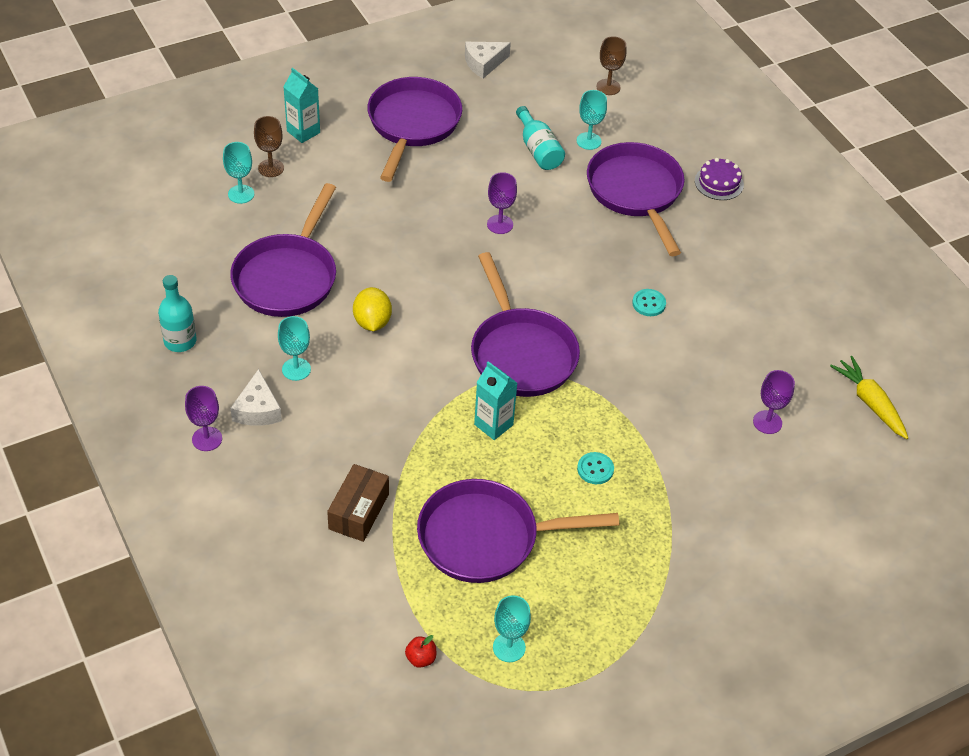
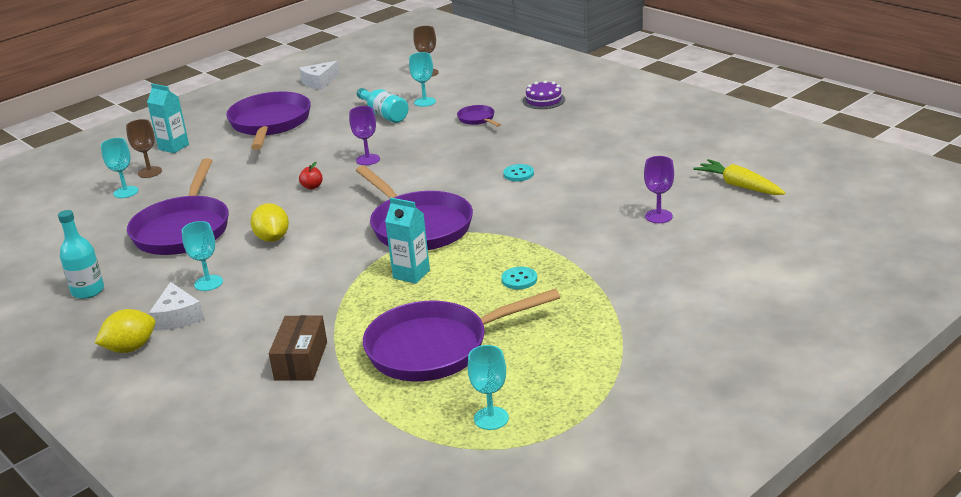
camera: 10 degrees left, 20 degrees down
purple goblet [185,386,222,451] -> yellow lemon [95,309,155,353]
red apple [405,635,436,668] -> red apple moved to [299,162,323,189]
purple pan [587,142,684,256] -> purple pan [457,105,501,127], size x0.44

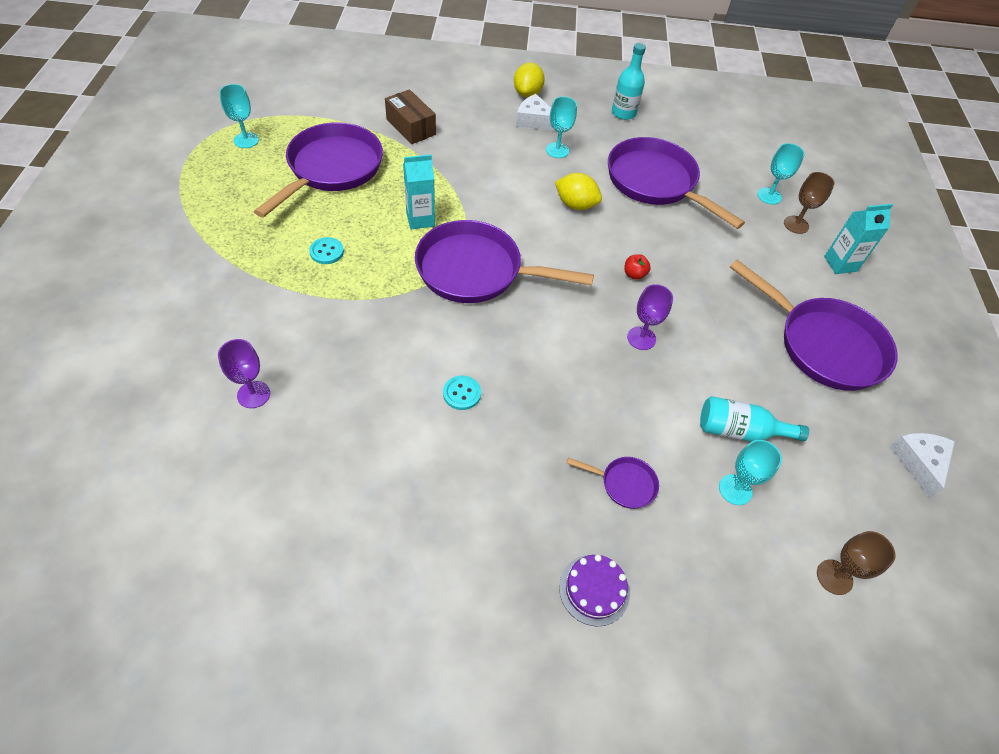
camera: 130 degrees right, 25 degrees up
yellow carrot [693,159,785,195] -> none

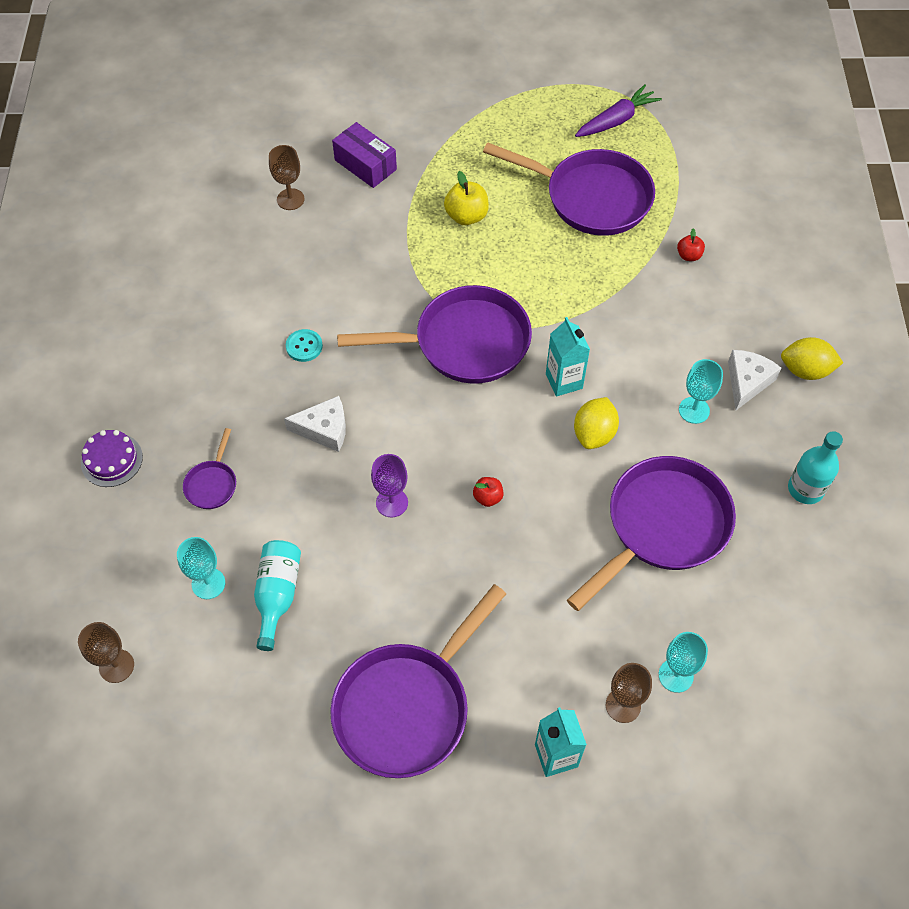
camera: 90 degrees right, 5 degrees up
purple goblet [218,339,270,408] -> brown goblet [269,145,305,210]
turquoise goblet [219,84,259,148] -> purple carrot [575,84,662,137]
turquoise button [309,237,344,264] -> yellow apple [444,171,489,225]
brown box [385,89,436,144] -> red apple [677,228,705,261]
turquoise carton [403,154,435,229] -> turquoise carton moved to [546,317,590,396]
purple pan [415,220,594,303] -> purple pan turned 75 degrees clockwise [337,285,532,384]
white cheese [890,433,955,498] -> white cheese moved to [284,396,346,452]
none -> purple box [332,122,397,188]

